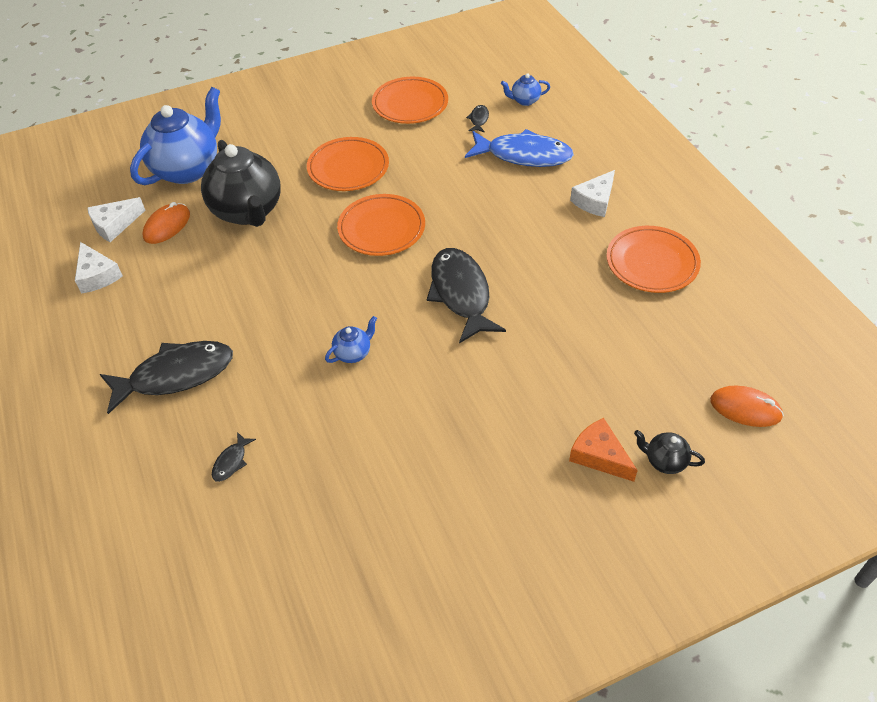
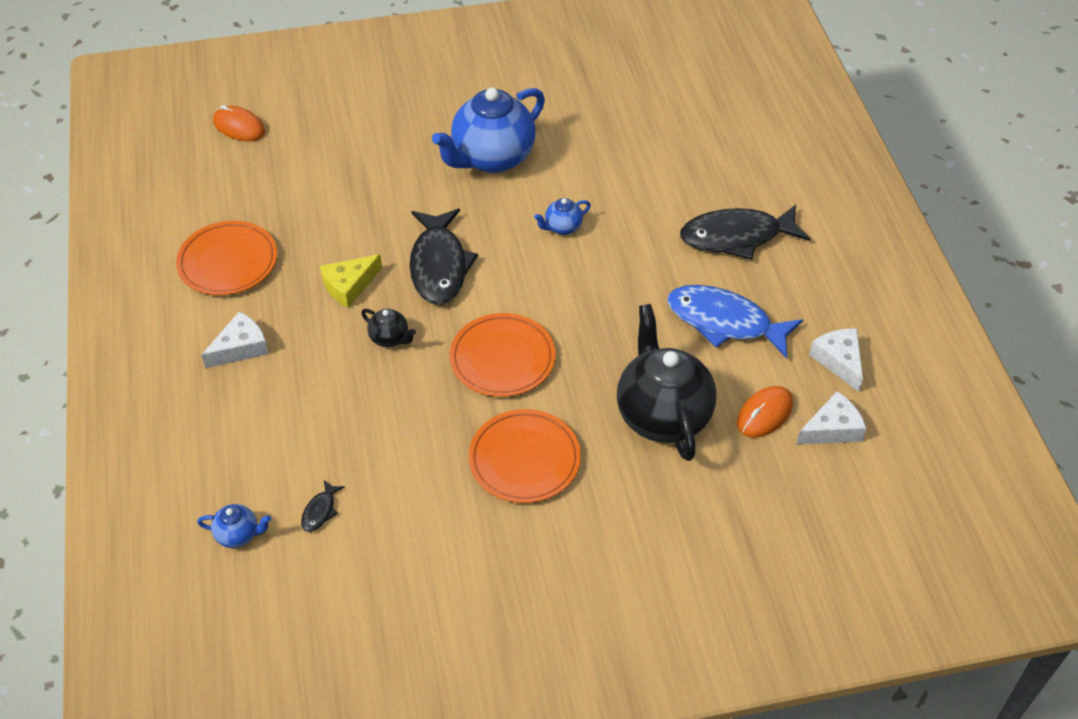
camera: 170 degrees left, 0 degrees up
blue teapot [130,87,221,185] -> blue teapot moved to [432,88,545,173]
black fish [212,432,256,482] -> none
orange plate [372,77,448,124] -> none
blue fish [465,129,574,167] -> blue fish moved to [667,285,803,359]
orange cheese [569,418,638,482] -> none
black teapot [634,430,705,474] -> black teapot moved to [361,309,416,347]
none -> yellow cheese [320,254,382,308]

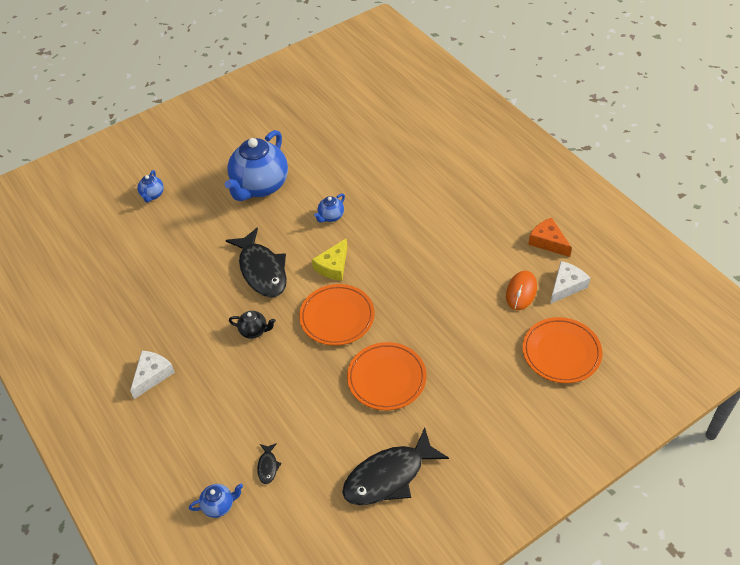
camera: 20 degrees left, 0 degrees up
orange plate [176,221,277,295] -> orange plate moved to [522,317,603,383]
orange mouse [213,105,265,142] -> none
yellow cheese [320,254,382,308] -> yellow cheese moved to [312,238,348,281]
black teapot [617,304,716,461] -> none
blue fish [667,285,803,359] -> none
black fish [680,204,810,260] -> black fish moved to [342,427,449,505]
white cheese [809,328,863,392] -> orange cheese [528,218,572,257]
none -> blue teapot [137,170,164,202]

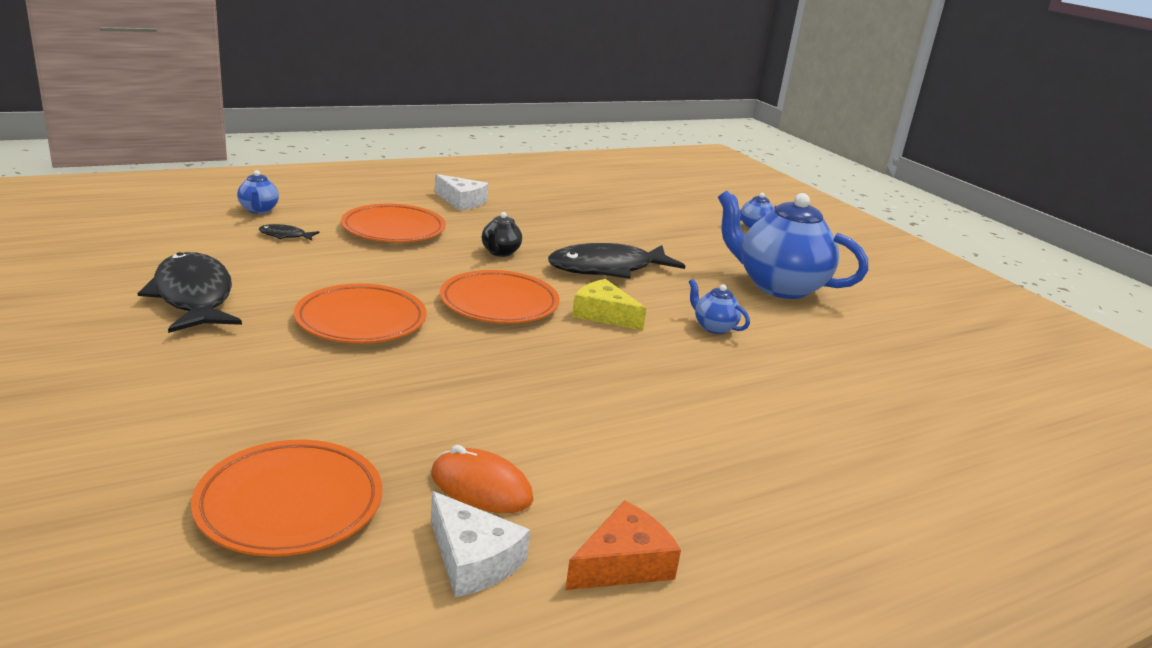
camera: 90 degrees right, 25 degrees down
none -> orange plate [341,204,446,242]

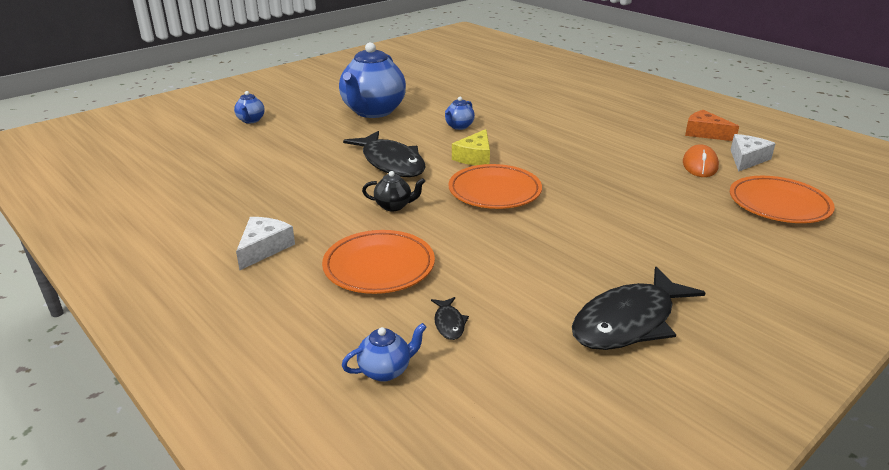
camera: 100 degrees left, 5 degrees up
orange plate [294,284,426,343] -> none

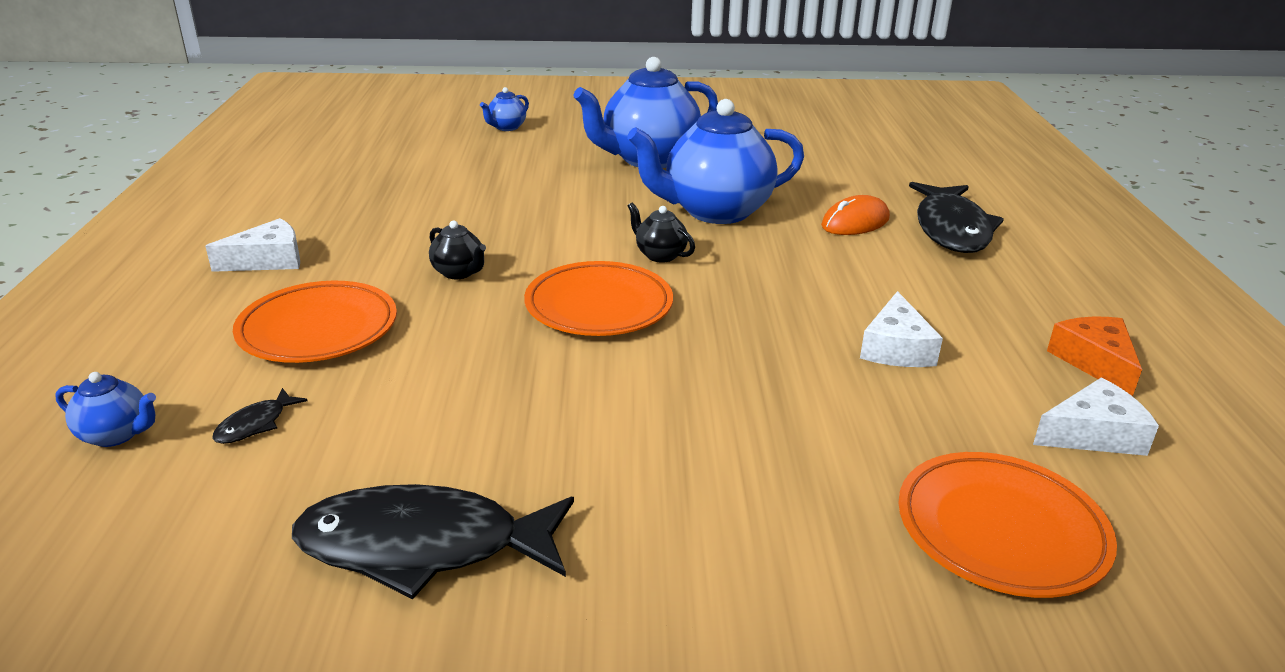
camera: 40 degrees right, 0 degrees up
black fish [343,131,426,177] -> black fish moved to [909,182,1004,253]
blue teapot [445,97,475,130] -> blue teapot [627,99,804,224], size x2.32
yellow cheese [452,129,490,165] -> black teapot [628,203,695,263]
orange mouse [683,144,719,177] -> orange mouse moved to [821,195,890,235]
none -> white cheese [860,291,943,367]

